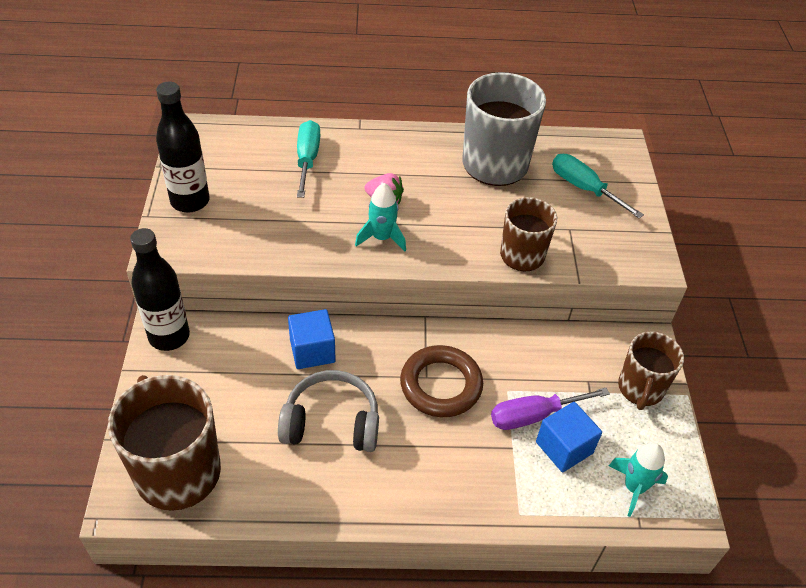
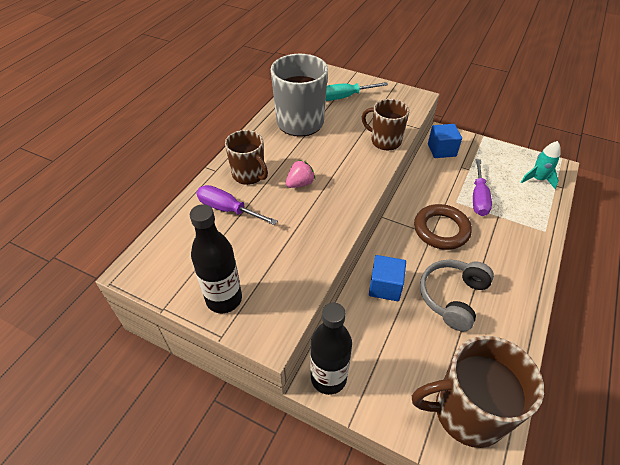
camera: 60 degrees left, 0 degrees up
turquoise screwdriver [297,120,320,198] -> purple screwdriver [196,185,278,225]
turquoise rocket [355,183,406,252] -> none
blue cube [536,402,602,472] -> blue cube moved to [428,124,462,158]
brown mug [618,332,684,410] -> brown mug moved to [225,130,268,185]

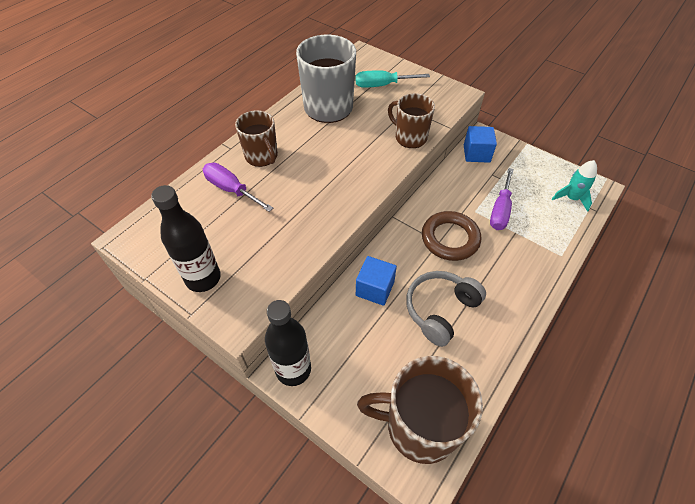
camera: 10 degrees right, 5 degrees up
pink strawberry [286,160,315,188] -> none

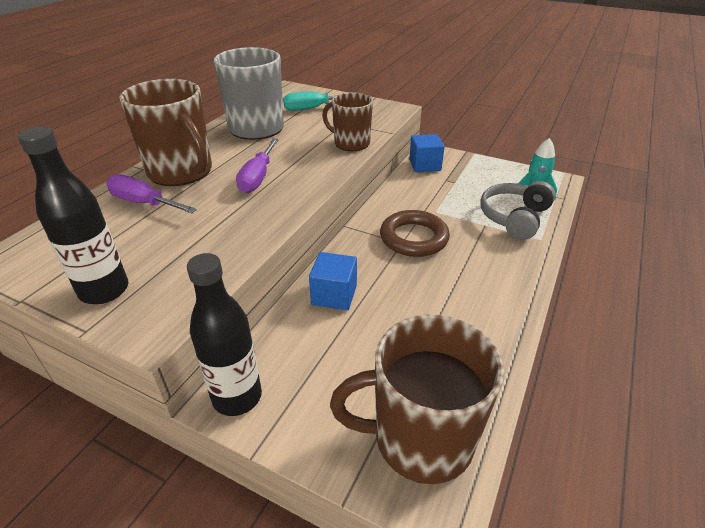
camera: 10 degrees left, 15 degrees down
brown mug [235,110,278,167] -> brown mug [119,79,212,186], size x1.63
grey headphones [406,271,486,347] -> grey headphones moved to [480,181,556,240]
purple screwdriver [490,168,514,230] -> purple screwdriver moved to [236,139,279,193]

